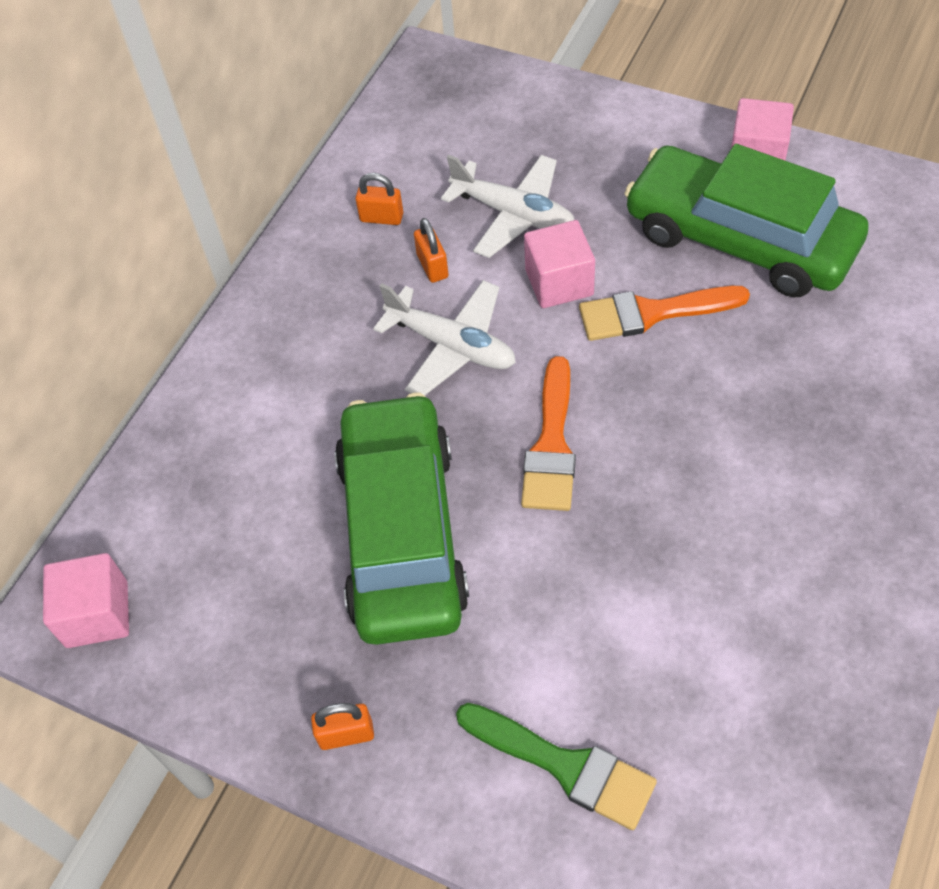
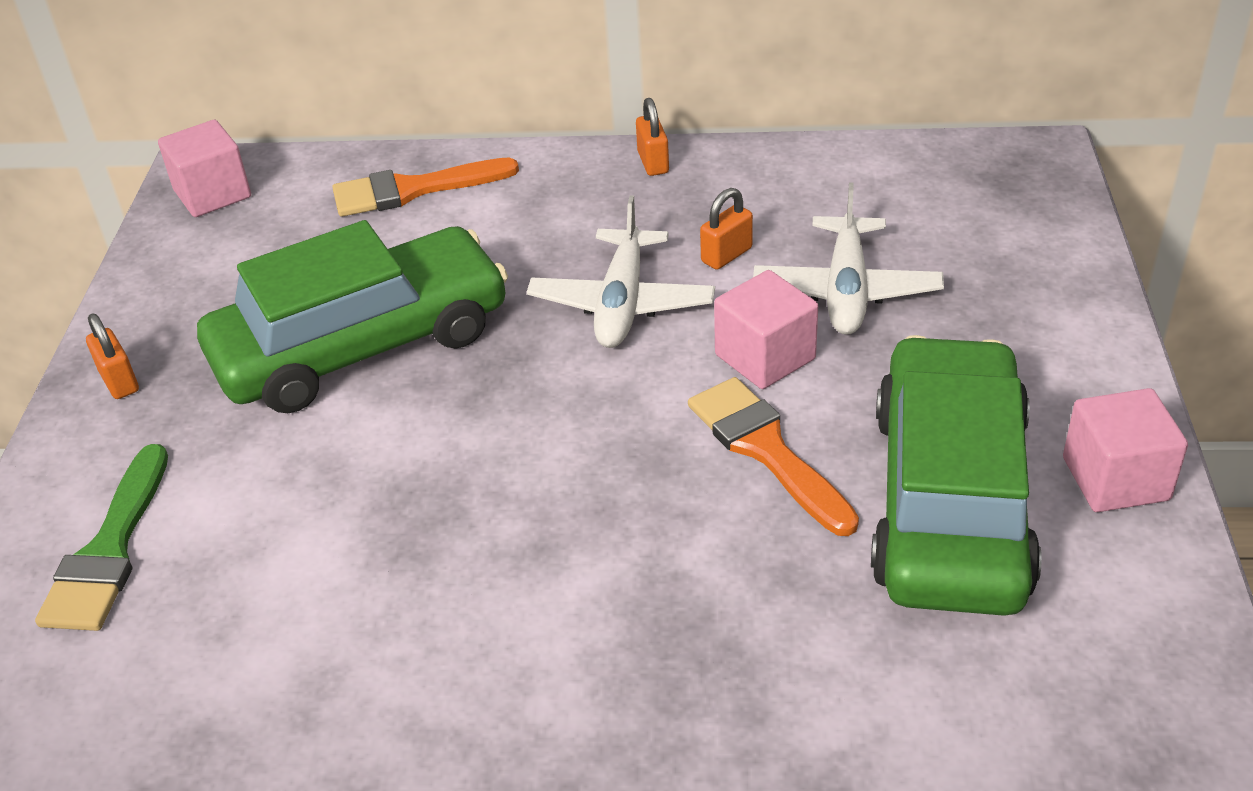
camera: 65 degrees right, 15 degrees down
orange padlock [355,173,403,225] -> orange padlock moved to [636,98,669,176]
orange brush [521,356,576,511] -> orange brush moved to [332,157,519,217]

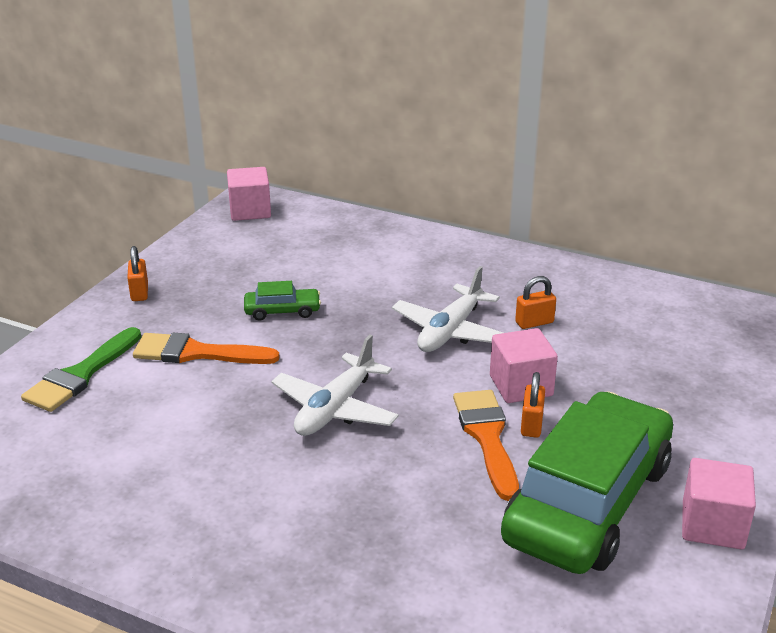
camera: 20 degrees right, 10 degrees down
green car [197,220,508,413] -> green car [244,281,321,321], size x0.40
orange brush [332,157,519,217] -> orange brush moved to [133,333,280,364]
orange padlock [636,98,669,176] -> orange padlock moved to [521,372,545,438]
white plane [753,182,944,335] -> white plane moved to [271,335,399,436]

